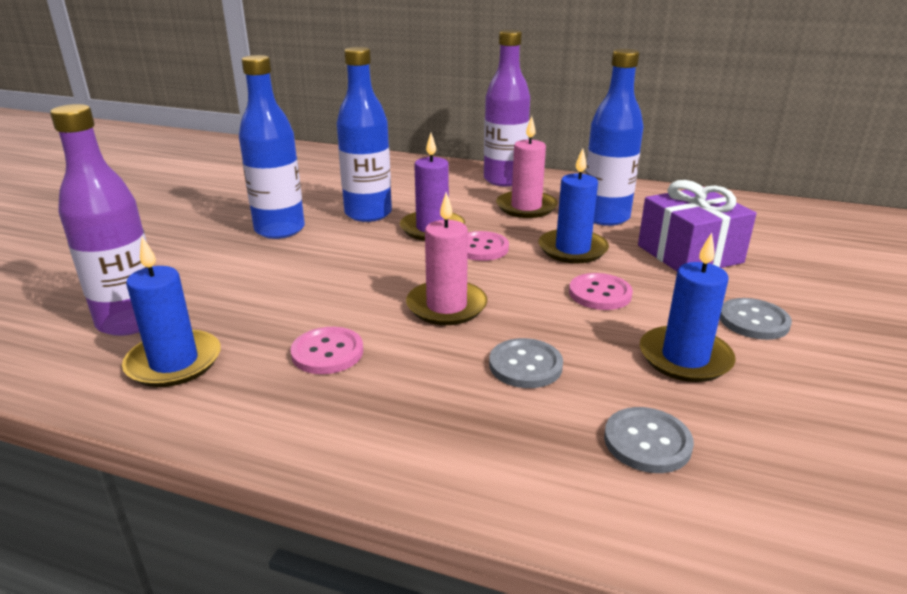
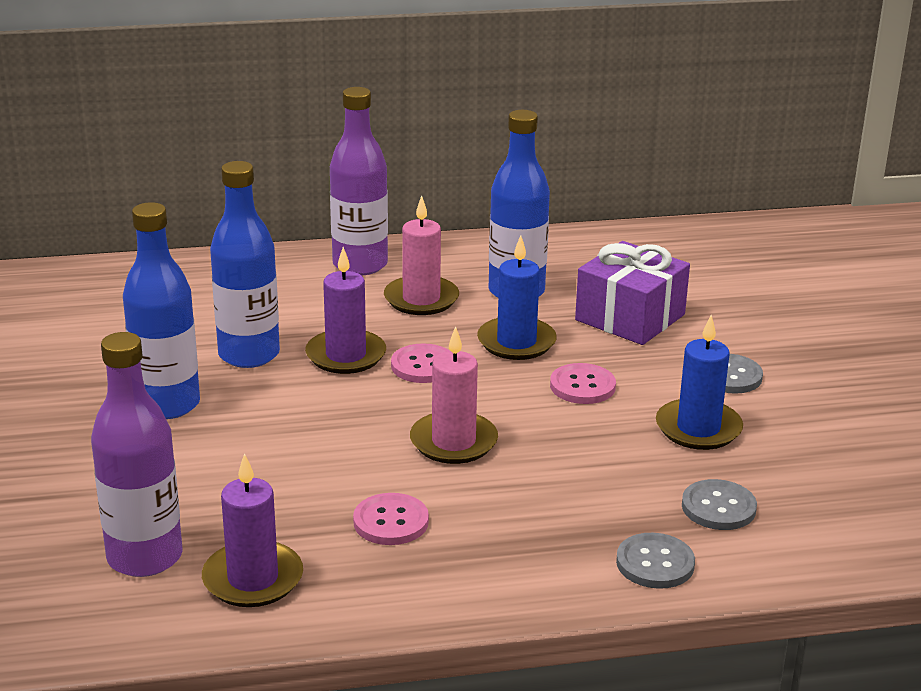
camera: 30 degrees left, 0 degrees up
blue candle [122,237,221,387] -> purple candle [202,453,303,607]
grey button [489,338,563,388] -> grey button moved to [616,533,695,589]

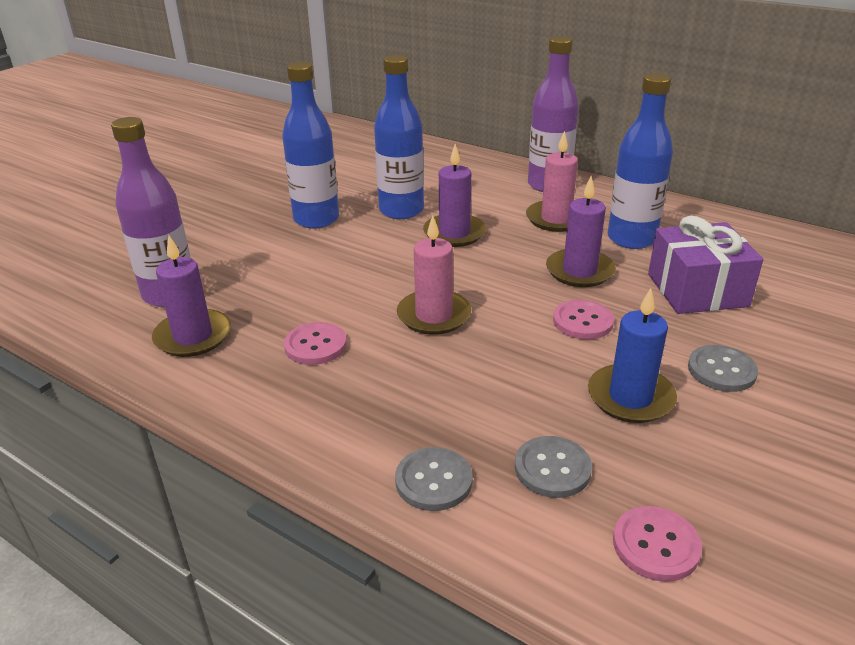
camera: 45 degrees right, 5 degrees up
pink button [391,343,449,383] -> pink button moved to [613,506,702,582]
blue candle [477,235,557,360] -> purple candle [546,176,616,287]

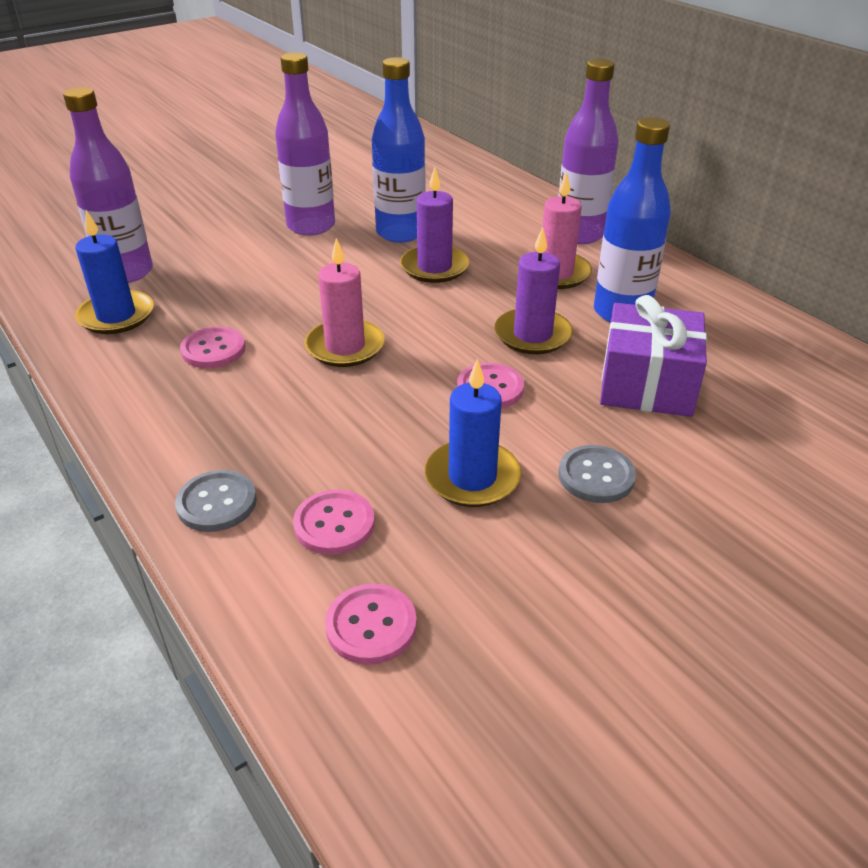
camera: 20 degrees right, 5 degrees up
purple candle [152,235,231,357] -> blue candle [75,210,154,334]
blue bottle [282,62,339,229] -> purple bottle [275,52,335,236]
grey button [515,436,592,498] -> pink button [293,490,375,555]

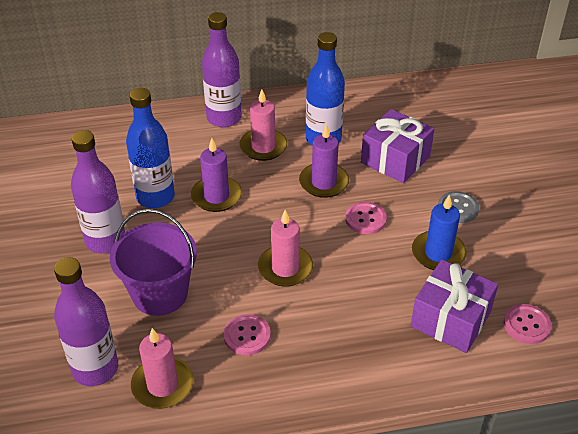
camera: 65 degrees left, 5 degrees up
blue candle [75,210,154,334] -> pink candle [131,328,194,409]
grey button [175,470,257,532] -> none
pink button [293,490,375,555] -> purple gift [411,260,498,353]
none -> purple bucket [110,209,197,316]

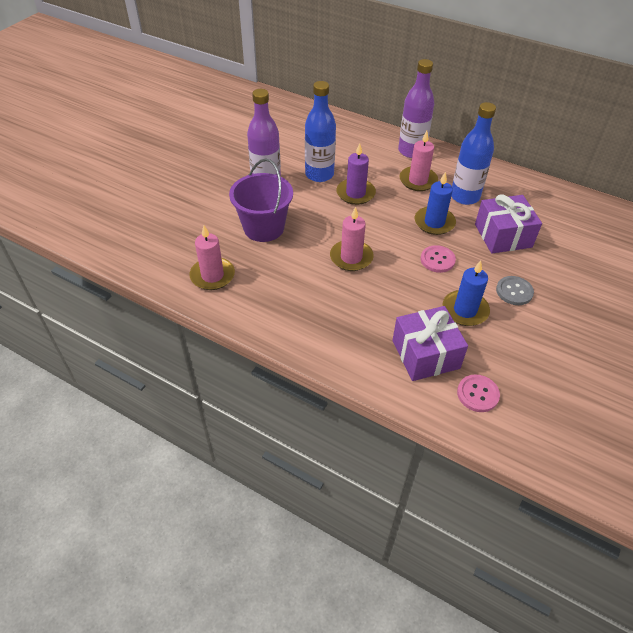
camera: 40 degrees right, 5 degrees up
purple bottle [54,257,118,386] -> none
pink button [224,314,271,355] -> none
purple candle [299,124,349,198] -> blue candle [415,172,456,235]

